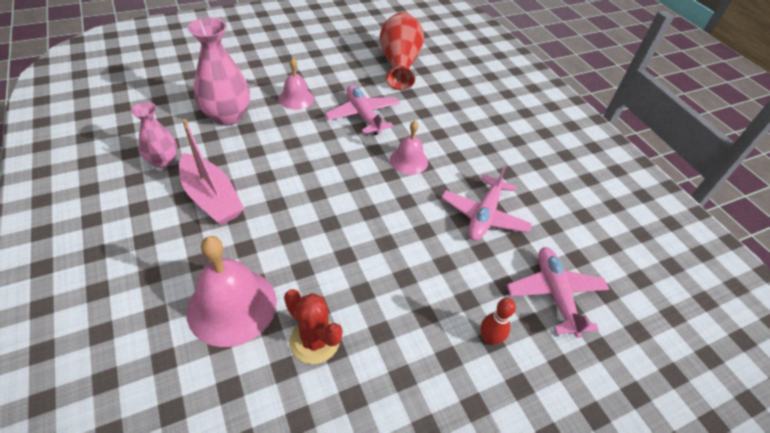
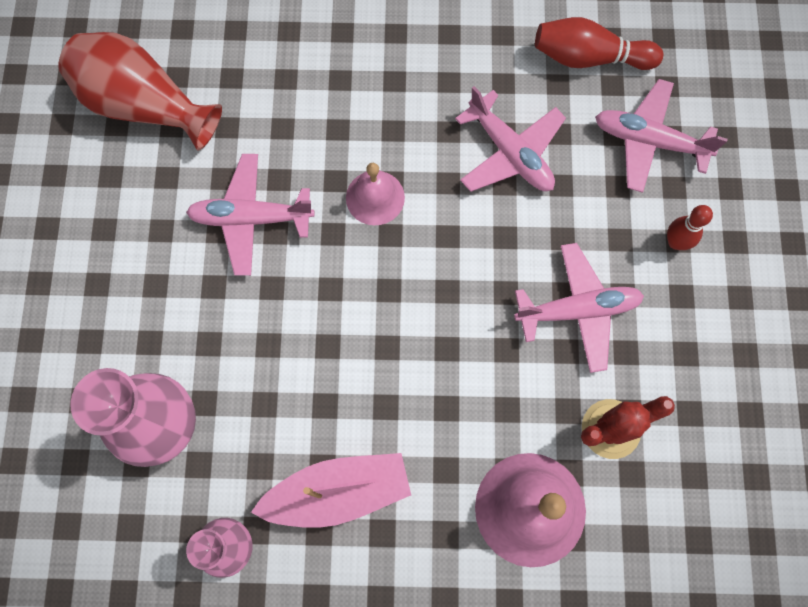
camera: 60 degrees left, 25 degrees up
pink bell [279,58,314,110] -> none
none -> pink plane [514,243,644,373]
none -> red bowling pin [535,17,663,70]

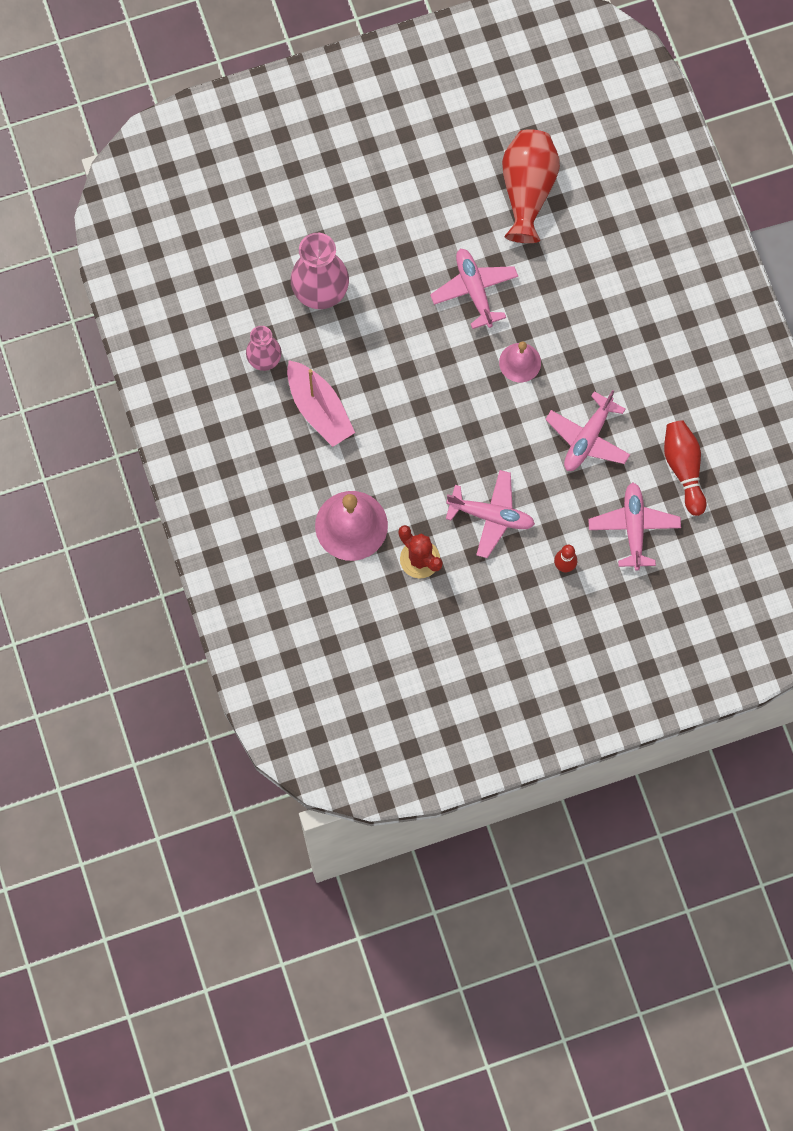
camera: 70 degrees right, 0 degrees up
pink plane [514,243,644,373] -> pink plane turned 45 degrees counterclockwise [446,470,535,558]

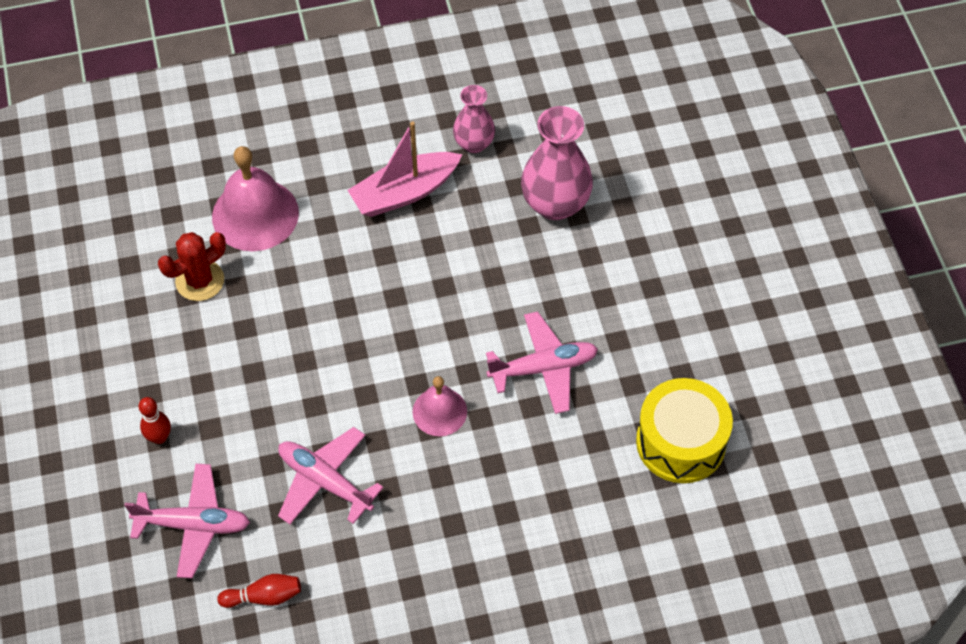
camera: 95 degrees right, 15 degrees down
pink plane [446,470,535,558] -> none
red vase [502,129,560,243] -> yellow drum [636,378,733,483]
red bowling pin [664,420,707,516] -> red bowling pin [217,574,301,608], size x0.64

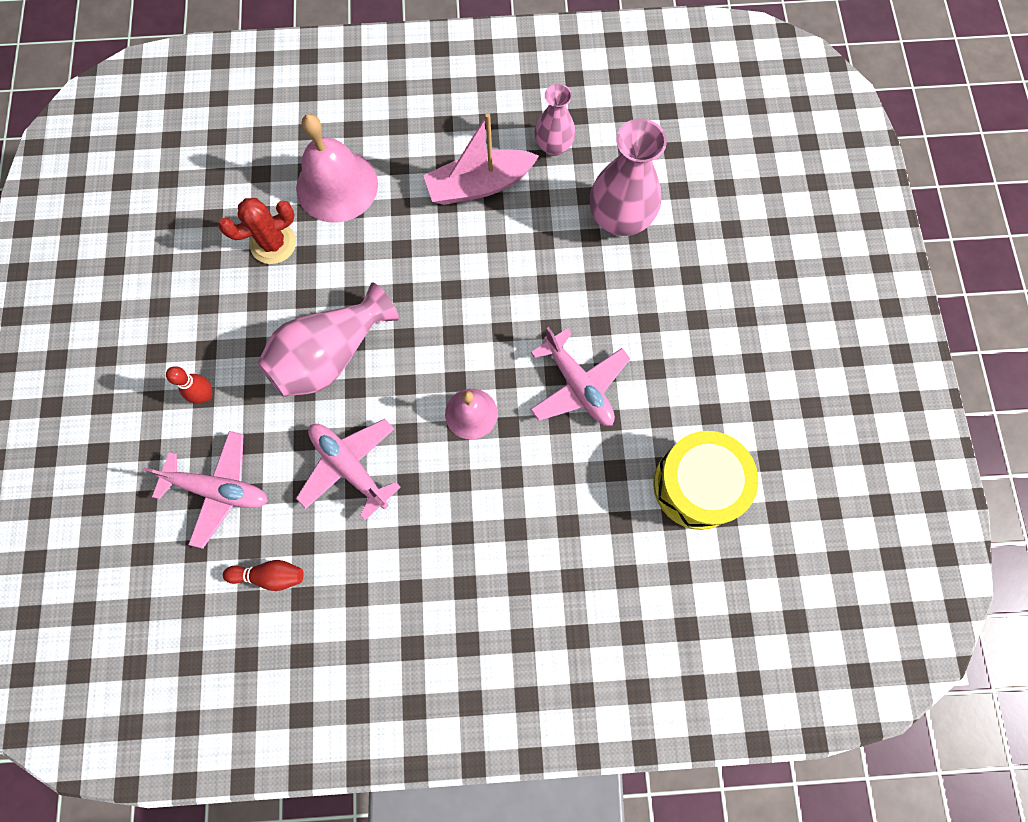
camera: 10 degrees right, 15 degrees up
pink plane [486,311,598,414] -> pink plane turned 60 degrees clockwise [530,327,630,426]
none -> pink vase [257,282,399,397]

